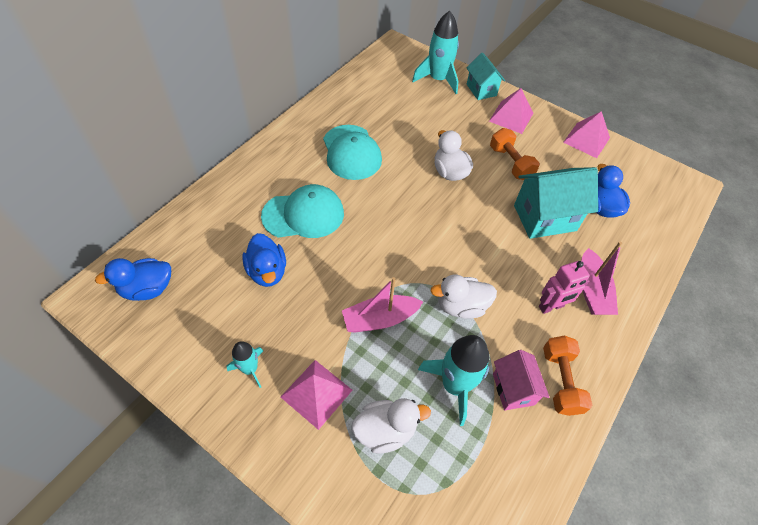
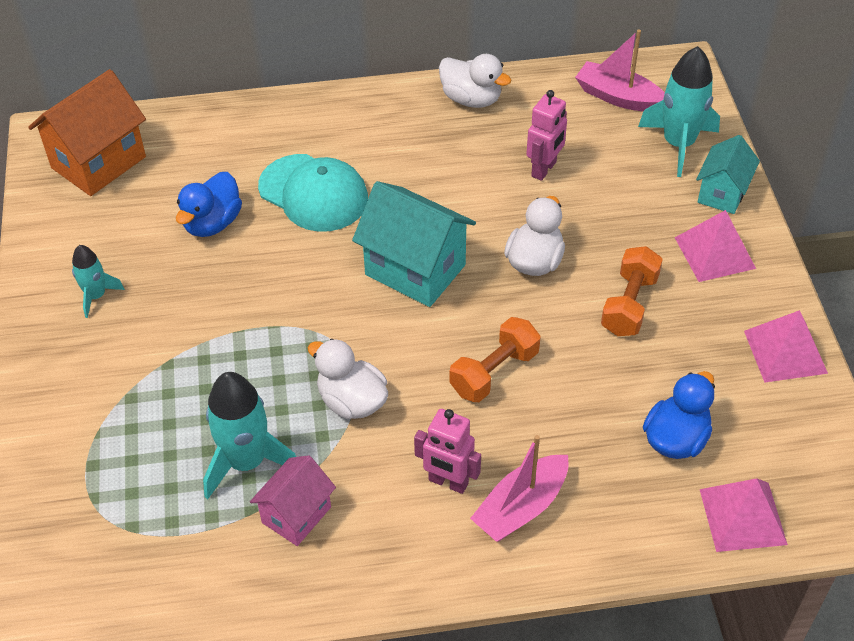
camera: 50 degrees right, 5 degrees down
blue duck [95,258,171,301] -> orange house [28,69,146,196]
pink pyramid [281,360,352,430] -> pink pyramid moved to [700,478,788,552]
turquoise cap [323,125,382,180] -> none
pink boat [342,277,423,333] -> pink boat moved to [575,30,665,111]
white duck [351,398,431,454] -> white duck moved to [439,54,511,108]
turquoise house [514,167,598,239] -> turquoise house moved to [352,181,476,307]
orange dumbbell [543,336,592,416] -> orange dumbbell moved to [450,317,541,402]
none -> pink robot [526,90,567,181]

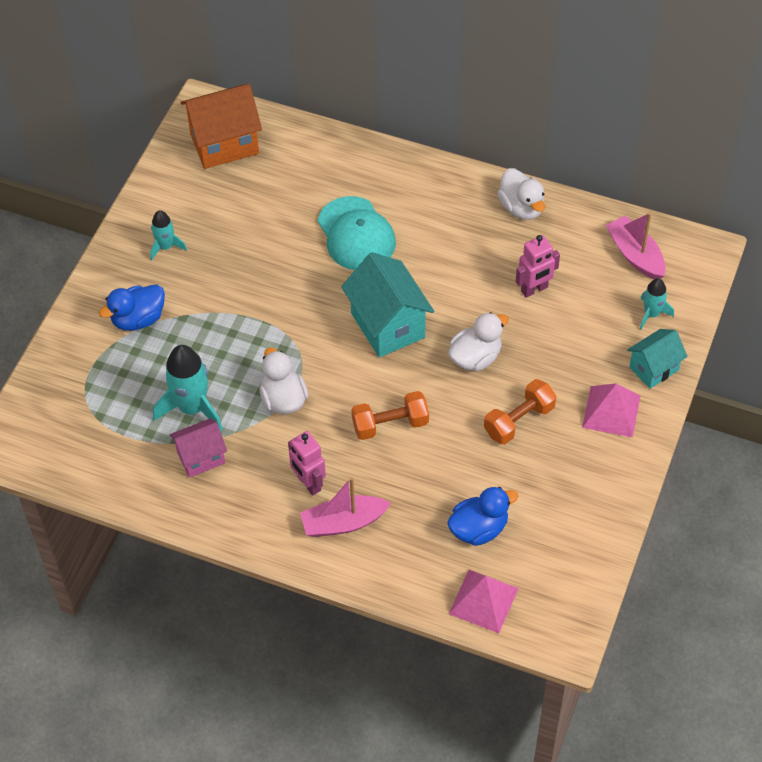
camera: 30 degrees right, 5 degrees up
blue duck [176,172,242,237] -> blue duck moved to [99,284,165,331]
turquoise rocket [638,46,720,177] -> turquoise rocket [640,278,674,329], size x0.56
pink pyramid [744,310,828,383] -> none

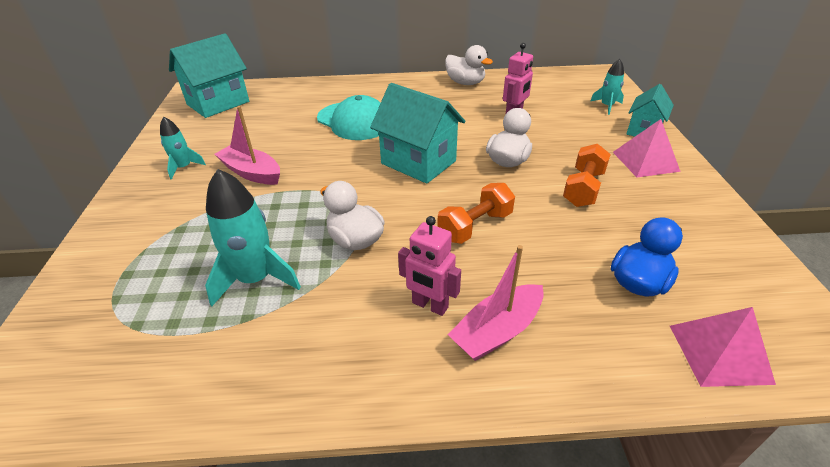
camera: 25 degrees left, 15 degrees down
blue duck [99,284,165,331] -> none
pink house [170,418,227,478] -> none
orange house [180,84,262,169] -> turquoise house [169,33,249,118]
pink boat [606,212,666,279] -> pink boat moved to [214,106,280,185]

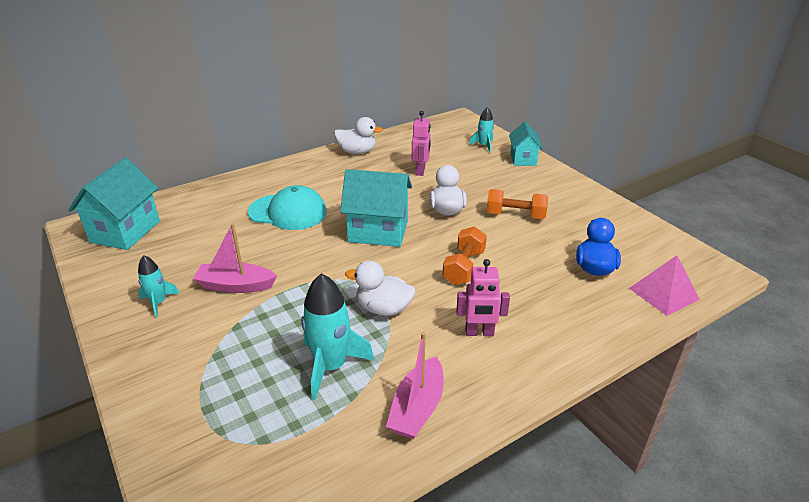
camera: 30 degrees left, 5 degrees down
pink boat [448,245,543,361] -> pink boat moved to [386,332,444,439]
orange dumbbell [563,144,611,207] -> orange dumbbell turned 75 degrees counterclockwise [487,189,548,219]
pink pyramid [613,119,681,178] -> none

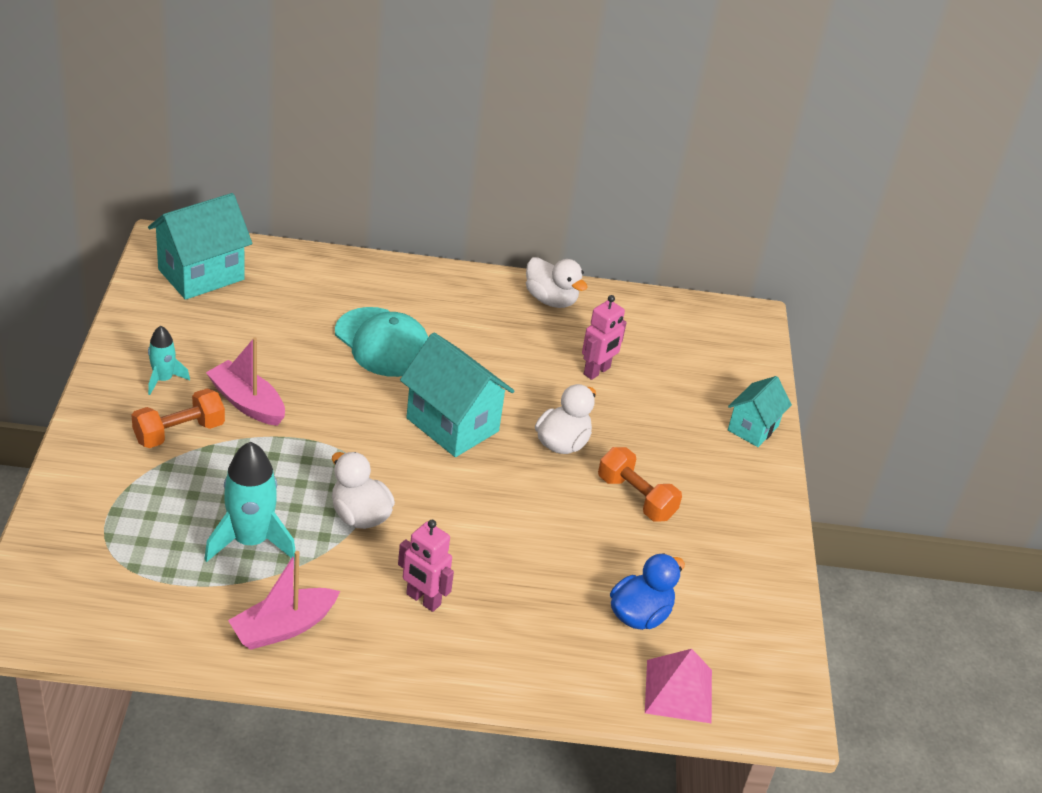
camera: 30 degrees right, 5 degrees up
orange dumbbell [442,226,487,285] -> orange dumbbell moved to [132,388,225,448]
turquoise rocket [469,107,494,153] -> none

